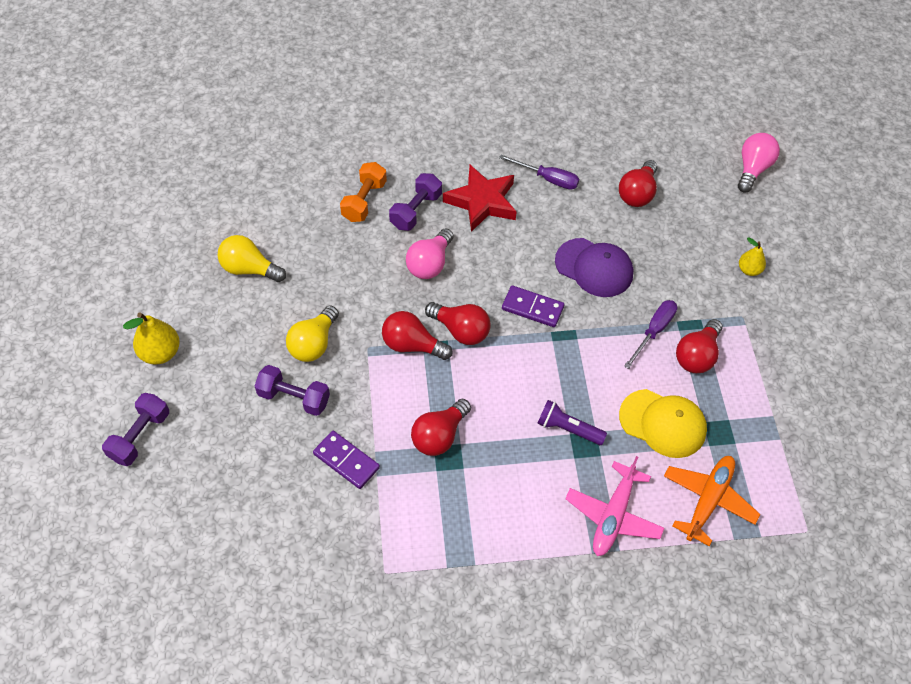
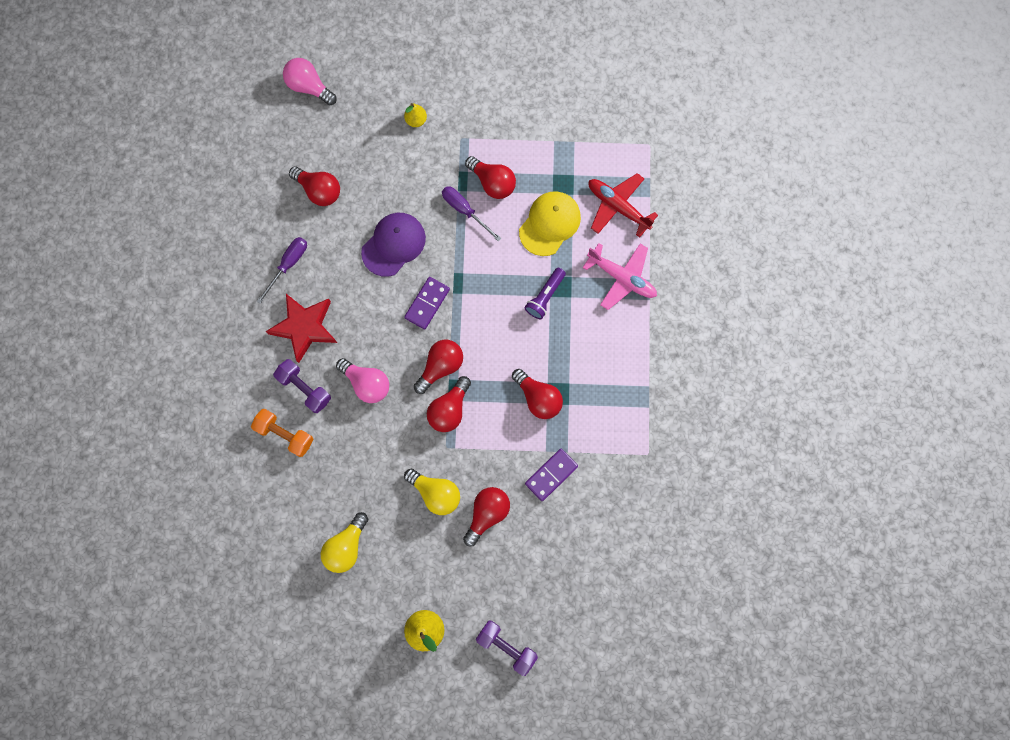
camera: 80 degrees left, 20 degrees up
purple dumbbell [255,365,330,416] -> red light bulb [463,487,510,546]
orange plane [664,456,760,546] -> red plane [589,173,658,237]

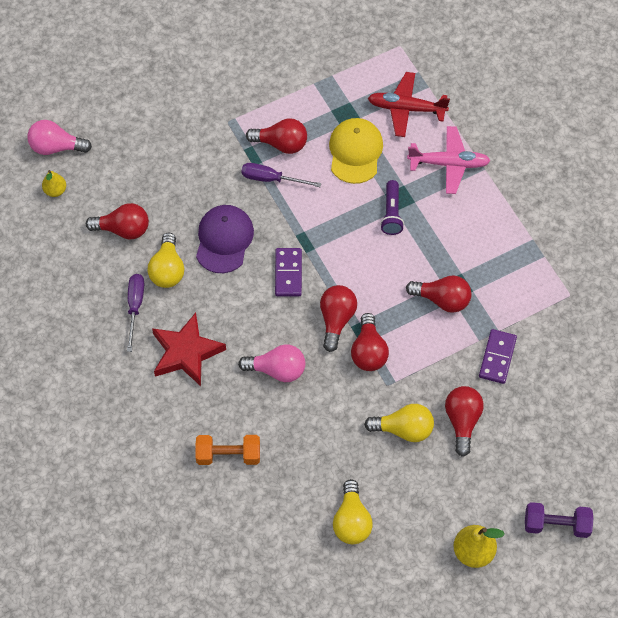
camera: 30 degrees left, 15 degrees down
purple dumbbell [273,359,331,413] -> none
yellow pear [404,103,427,127] -> yellow pear moved to [42,170,66,197]
none -> yellow light bulb [147,232,184,288]

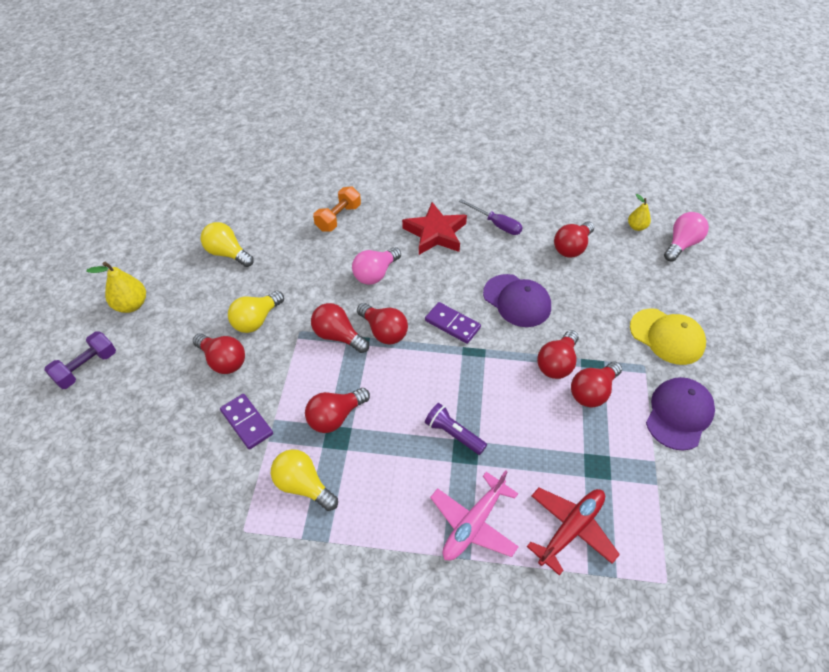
camera: 125 degrees right, 10 degrees down
yellow light bulb [147,232,184,288] -> yellow light bulb moved to [271,449,338,511]
purple screwdriver [241,163,321,187] -> red light bulb [537,330,579,379]
yellow cap [329,118,383,184] -> yellow cap moved to [630,308,706,365]
none -> purple cap [646,377,715,451]

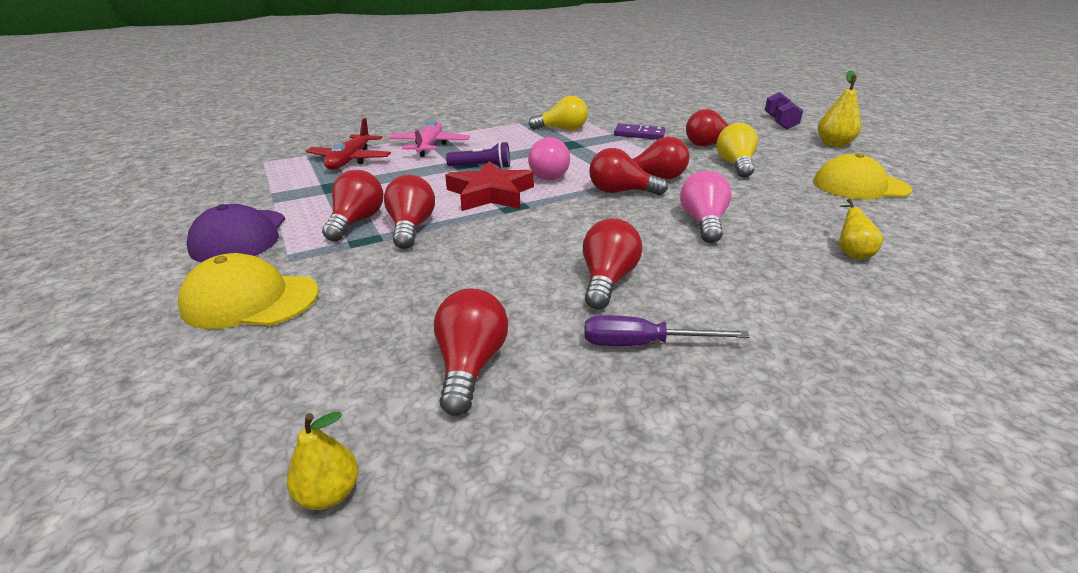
camera: 145 degrees right, 20 degrees down
yellow light bulb [201,222,254,267] -> yellow cap [813,153,912,200]
red light bulb [305,388,370,433] -> red light bulb moved to [583,218,642,309]
orange dumbbell [313,187,361,232] -> yellow pear [839,199,883,259]
red star [402,202,467,255] -> red star moved to [445,161,534,211]
purple domino [425,302,481,344] -> none
purple cap [483,274,551,327] -> none
pink light bulb [664,212,709,262] -> pink light bulb moved to [528,137,570,180]

